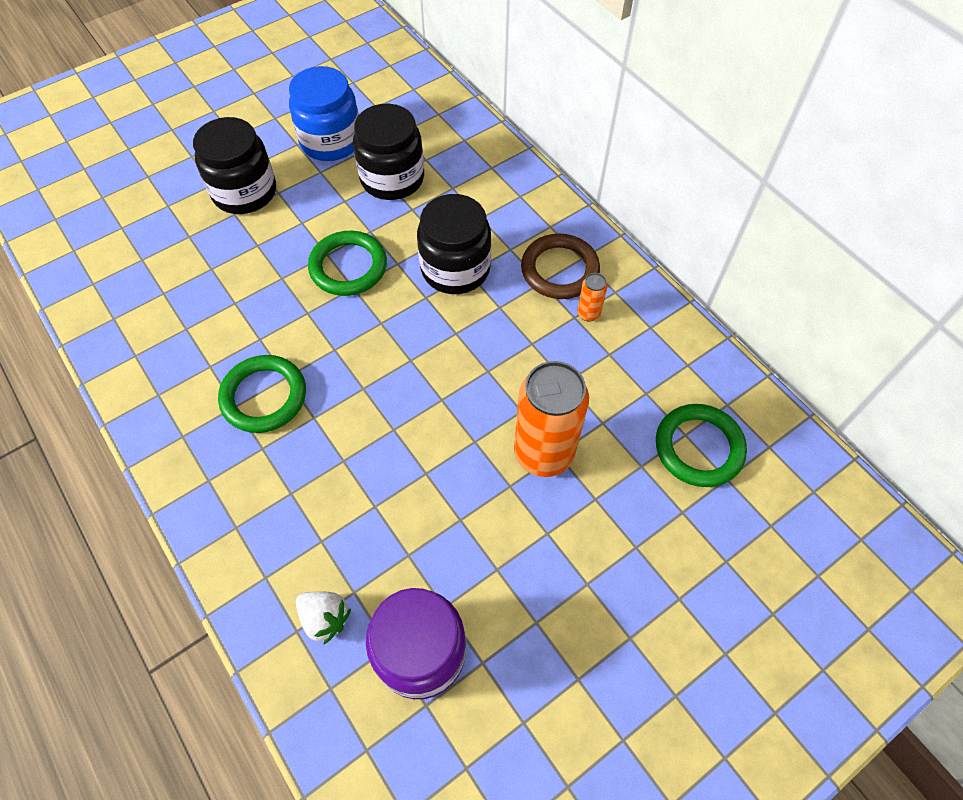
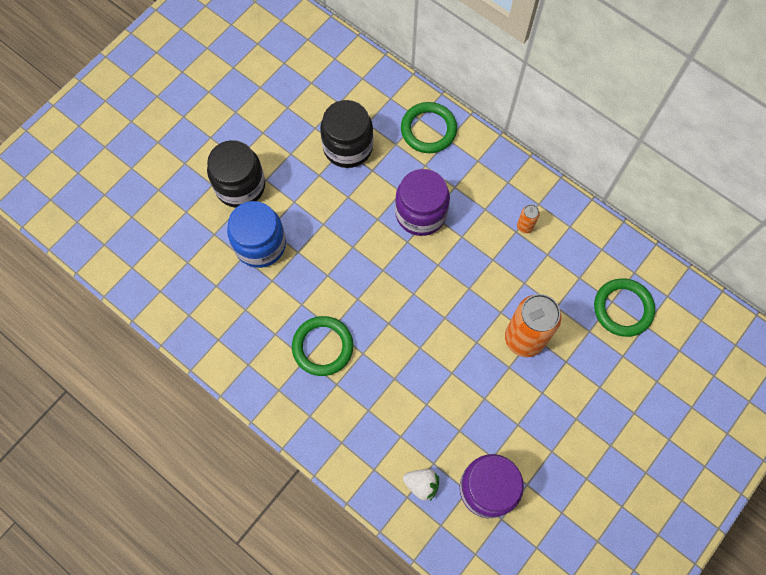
camera: 15 degrees left, 10 degrees up
blue jar [289,66,359,161] -> blue jar moved to [227,201,286,268]
green ring [308,231,387,296] -> green ring moved to [401,102,457,153]
black jar [417,194,491,294] -> purple jar [395,169,450,236]
brown ring [521,233,600,299] -> none

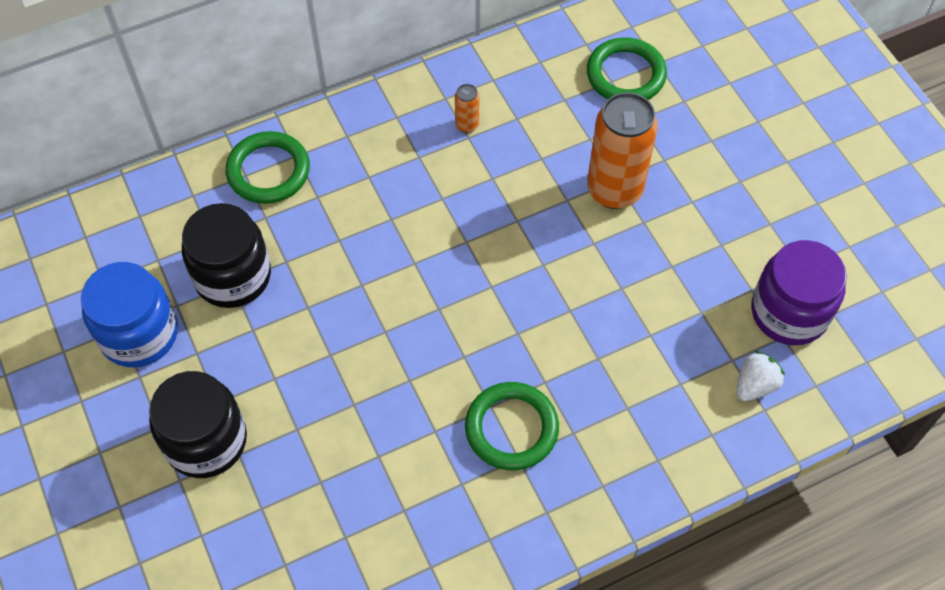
camera: 65 degrees left, 10 degrees down
blue jar [227,201,286,268] -> blue jar moved to [81,262,178,368]
purple jar [395,169,450,236] -> none

